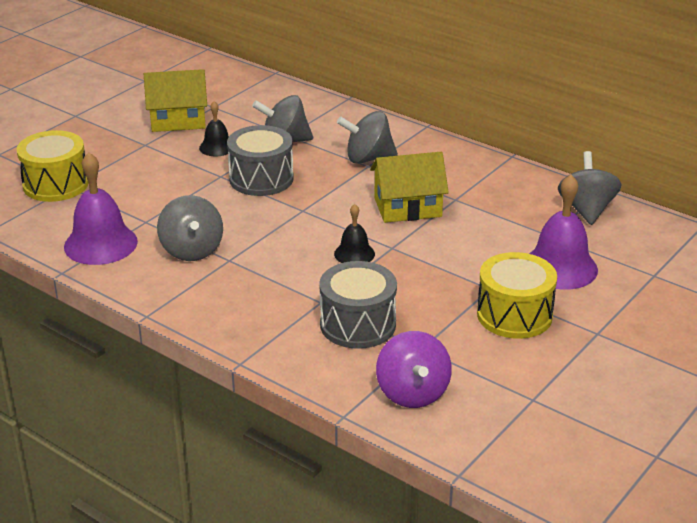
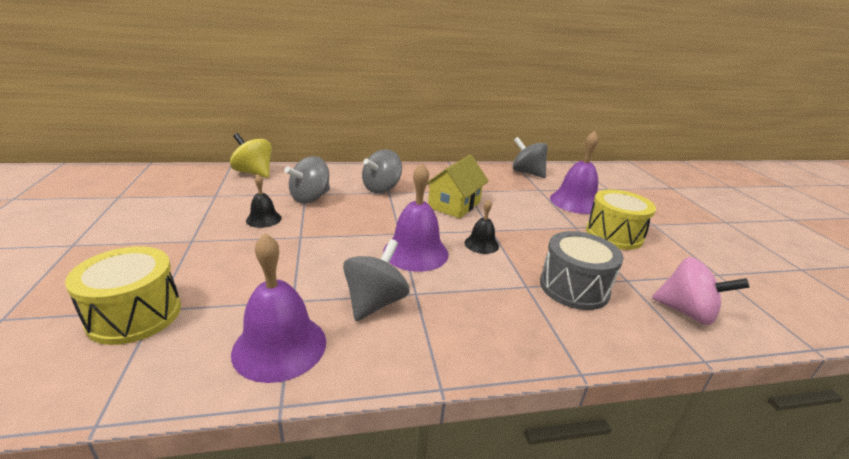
camera: 50 degrees left, 5 degrees down
yellow house [144,69,207,132] -> none
grey spinning top [157,195,223,261] -> grey spinning top turned 90 degrees counterclockwise [343,239,410,321]
grey drum [227,125,294,196] -> none
purple spinning top [376,331,452,408] -> pink spinning top [652,257,750,325]
none -> yellow spinning top [230,133,272,178]
none -> purple bell [383,163,449,272]

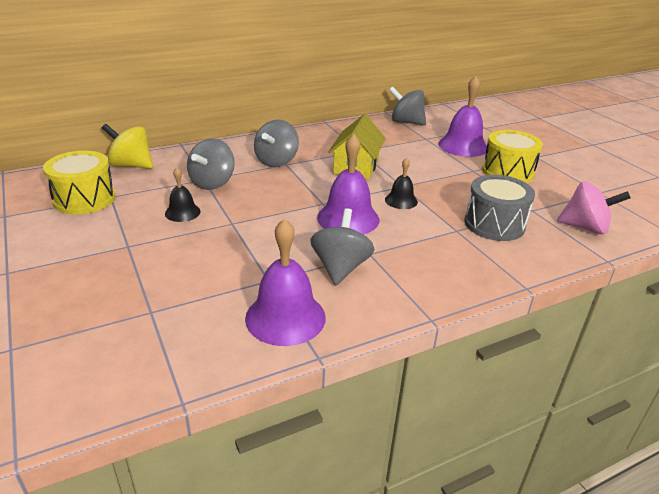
camera: 15 degrees left, 5 degrees up
yellow drum [65,246,181,345] -> yellow drum moved to [43,151,116,214]

